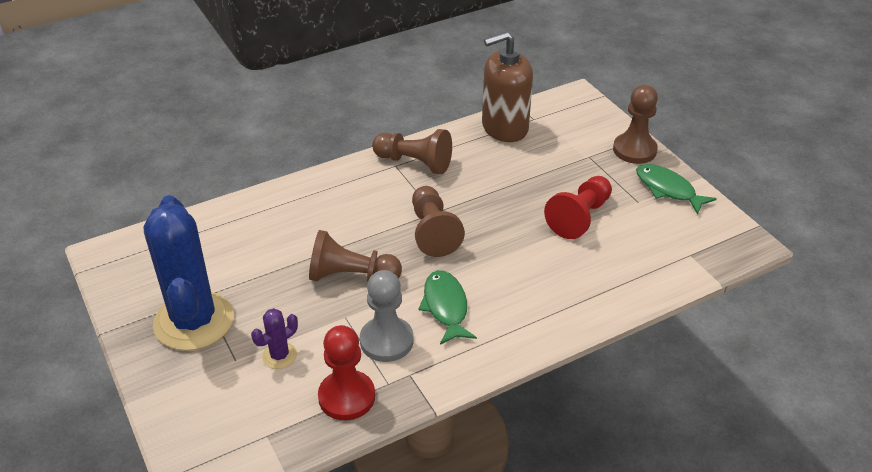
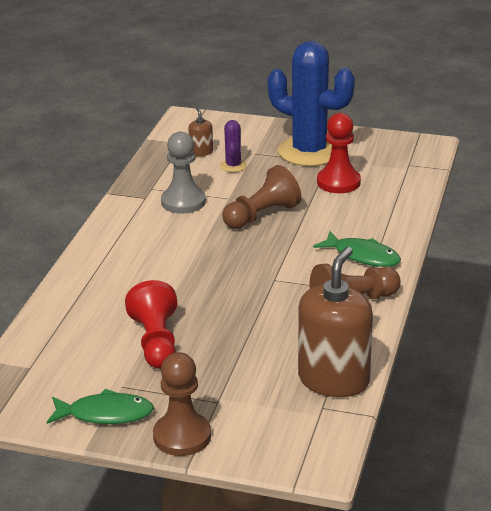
camera: 135 degrees right, 10 degrees down
red pawn [318,325,375,420] -> red pawn moved to [317,113,361,193]
brown pawn [412,186,465,257] -> none
green fish [418,270,477,345] -> green fish moved to [313,231,401,267]
none -> brown soap dispenser [188,107,213,156]

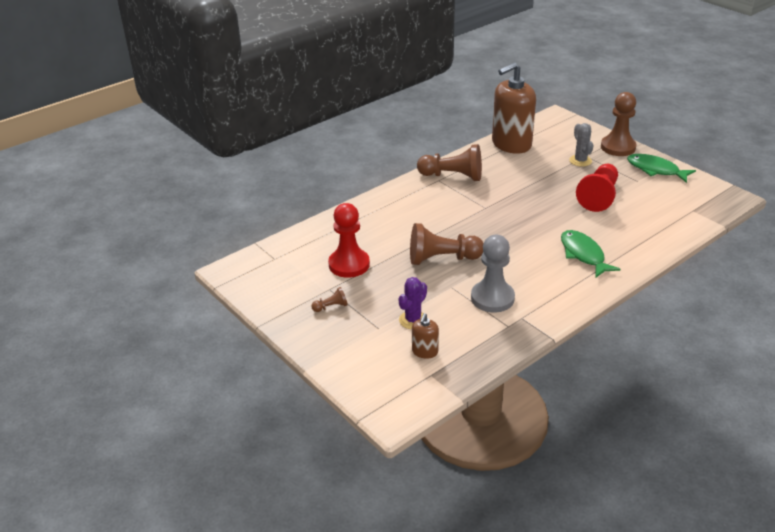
camera: 145 degrees left, 5 degrees up
blue cactus [268,41,355,166] -> brown pawn [311,287,348,312]
green fish [313,231,401,267] -> green fish moved to [561,230,621,278]
none -> grey cactus [569,123,593,167]

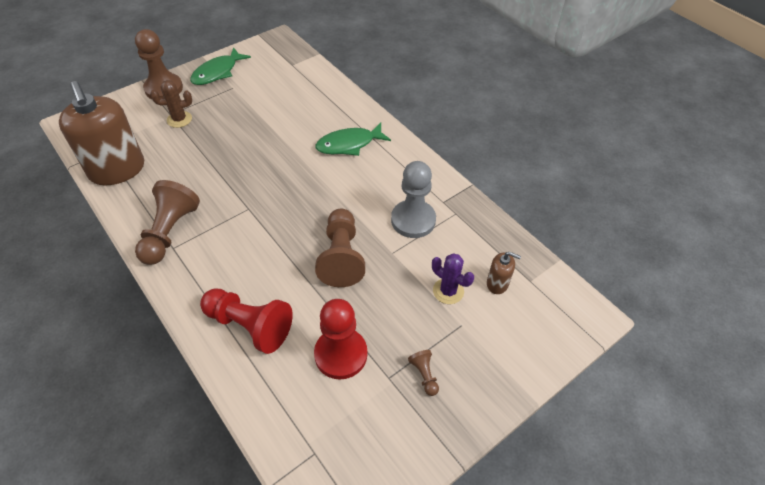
camera: 90 degrees left, 15 degrees up
grey cactus [569,123,593,167] -> brown cactus [150,80,192,128]
red pawn [576,164,618,212] -> red pawn moved to [200,289,293,354]

